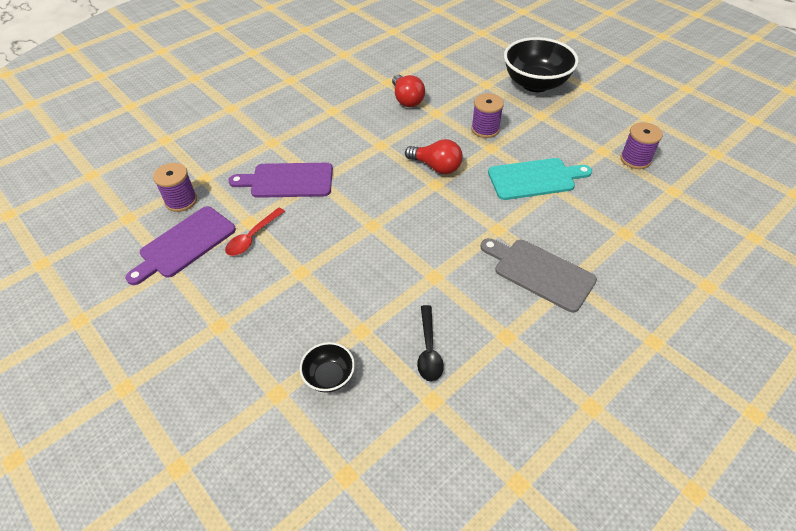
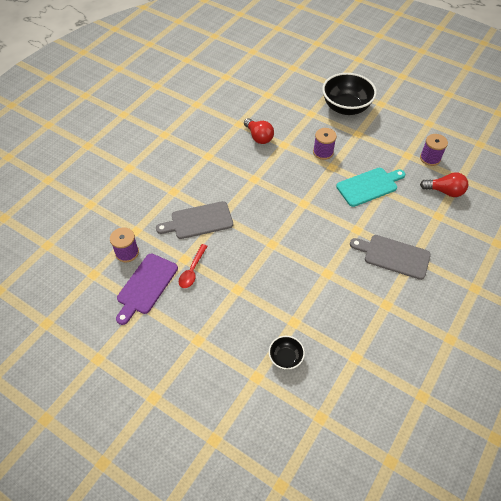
camera: 15 degrees left, 5 degrees up
purple cutting board [229,163,333,198] -> grey cutting board [156,201,233,239]
red light bulb [405,139,463,174] -> red light bulb moved to [420,172,468,197]
black spoon [417,305,444,382] -> none

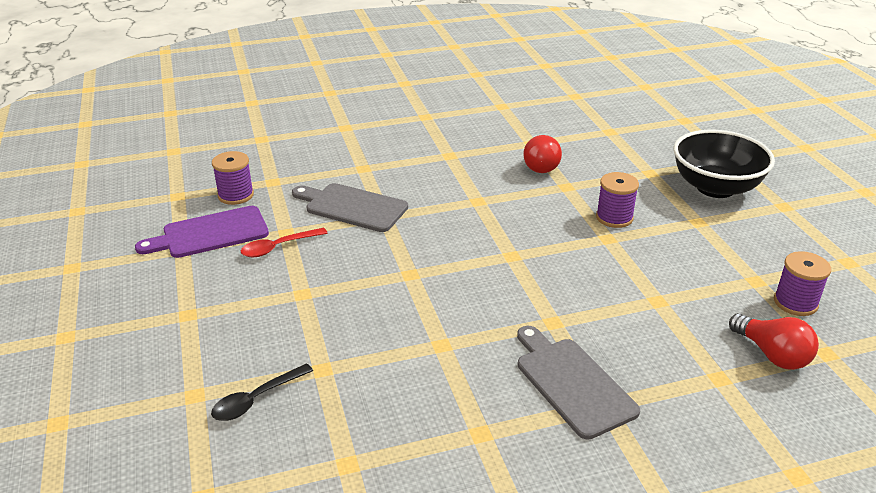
camera: 40 degrees right, 20 degrees down
black bowl [269,336,305,370] -> black spoon [211,363,313,421]
turquoise cutting board [336,168,405,207] -> none

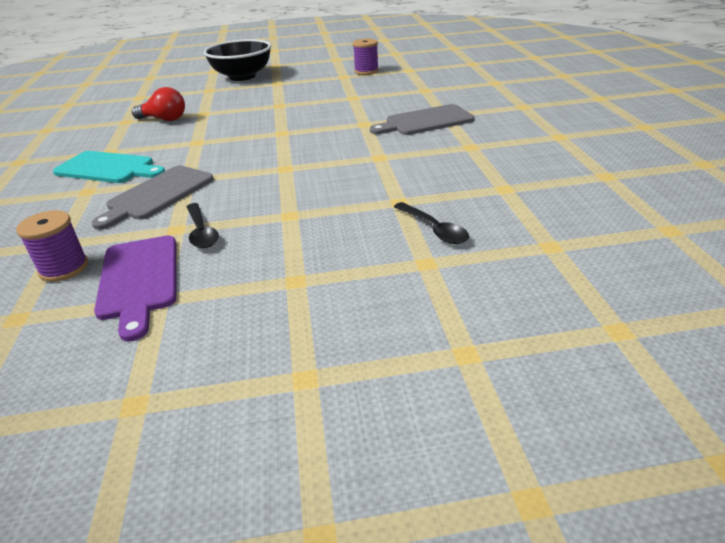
camera: 80 degrees left, 0 degrees up
red spoon [241,227,328,257] -> black spoon [187,203,219,248]
purple spool [596,172,639,228] -> none
red light bulb [729,313,819,370] -> none
none -> turquoise cutting board [53,151,165,183]

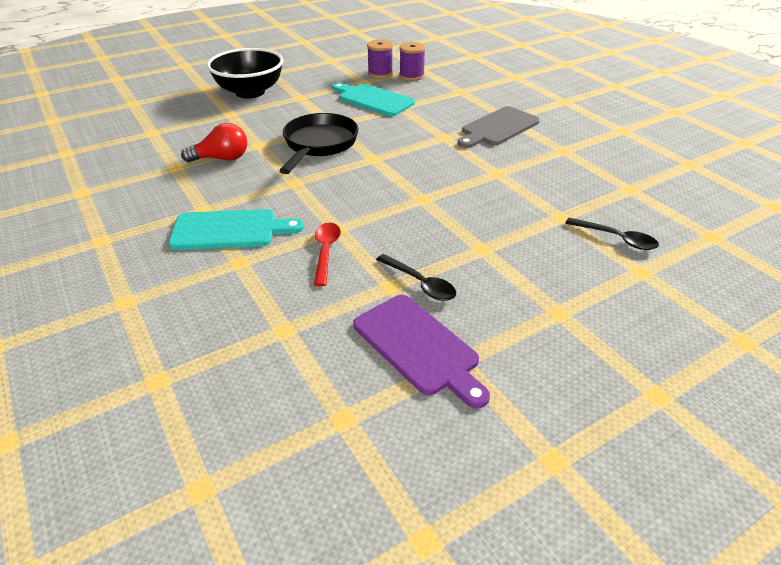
camera: 25 degrees left, 5 degrees up
purple spool [16,210,88,282] -> purple spool moved to [399,42,426,81]
grey cutting board [92,165,214,230] -> red spoon [314,222,341,286]
none -> black pan [279,113,358,174]
none -> turquoise cutting board [332,83,415,116]

